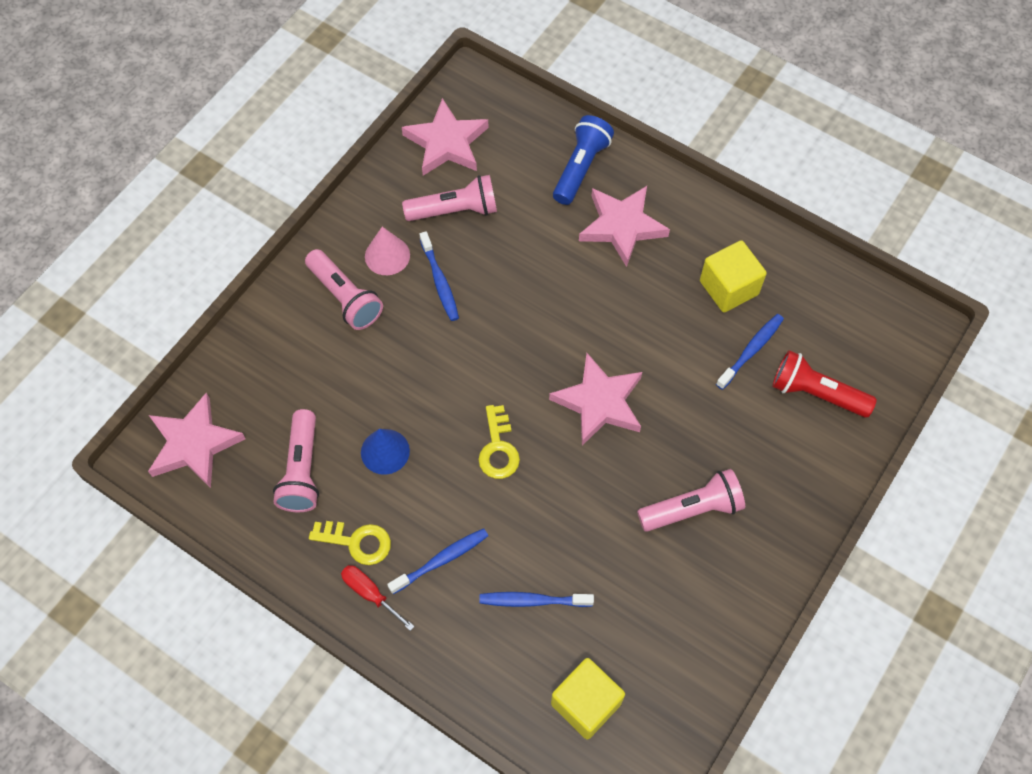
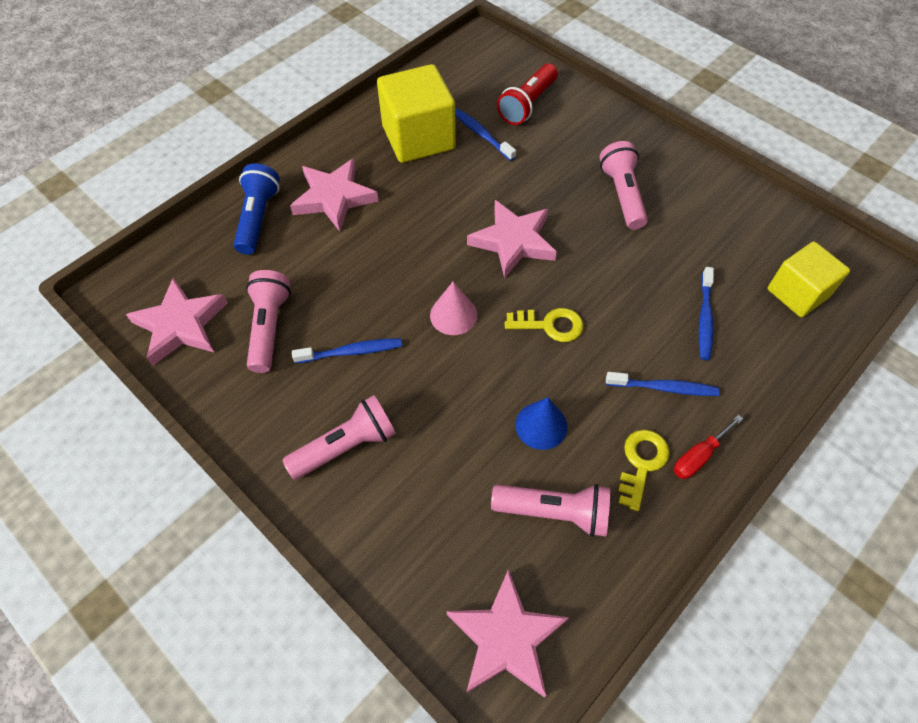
camera: 80 degrees left, 5 degrees down
pink cone [365,227,410,275] -> pink cone moved to [430,282,477,335]
blue toothbrush [387,528,488,594] -> blue toothbrush turned 120 degrees clockwise [606,372,719,396]
blue flashlight [553,115,614,205] -> blue flashlight turned 60 degrees clockwise [234,163,280,255]
yellow cube [700,240,767,312] -> yellow cube [377,64,456,163], size x1.52

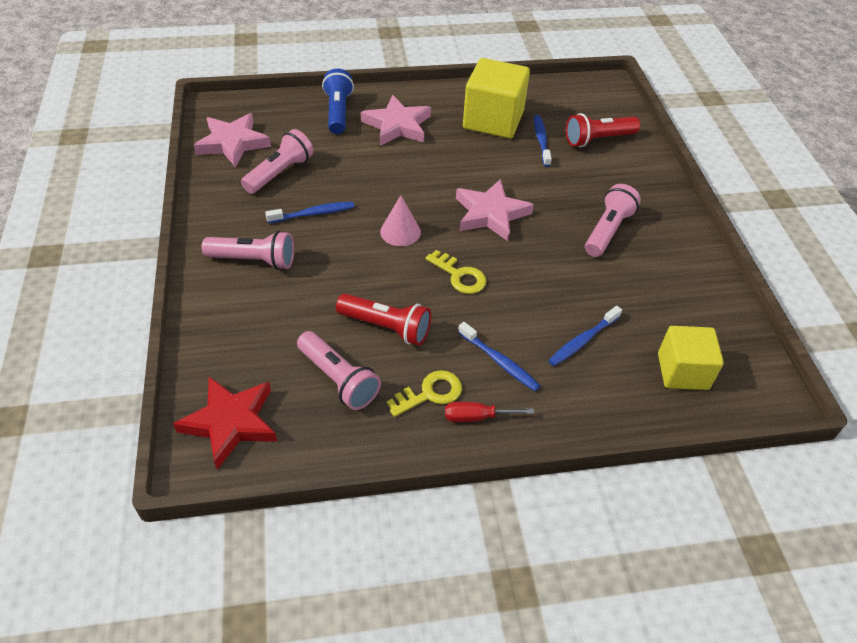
camera: 35 degrees right, 10 degrees down
blue flashlight [234,163,280,255] -> blue flashlight turned 45 degrees counterclockwise [322,69,354,134]
blue toothbrush [292,338,402,363] -> blue toothbrush turned 45 degrees counterclockwise [265,202,355,223]
pink star [447,570,569,698] -> red star [173,377,277,469]
blue cone [515,397,568,450] -> red flashlight [336,294,431,346]

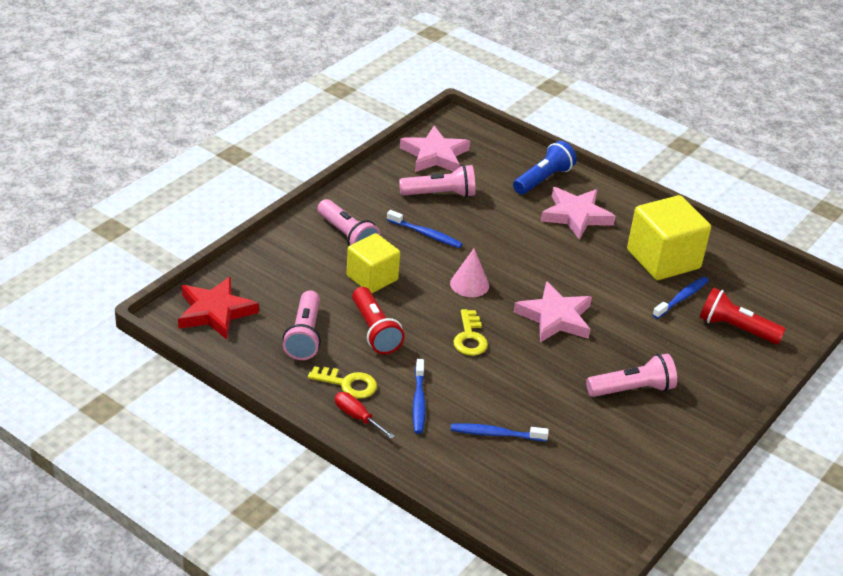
camera: 45 degrees right, 10 degrees down
yellow cube [658,326,724,390] -> yellow cube moved to [347,233,400,293]

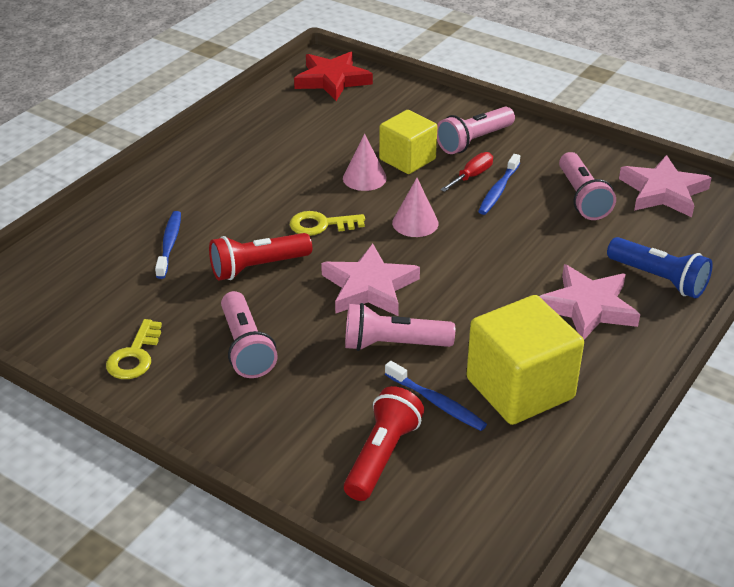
camera: 90 degrees right, 0 degrees up
pink flashlight [283,291,321,360] -> pink flashlight moved to [345,303,455,351]
yellow key [308,366,377,399] -> yellow key moved to [106,319,162,379]
red screwdriver [335,392,395,439] -> red screwdriver moved to [440,152,493,192]
red flashlight [352,287,405,354] -> red flashlight moved to [209,233,312,281]
blue toothbrush [413,359,426,434] -> none
none -> pink cone [343,134,387,191]

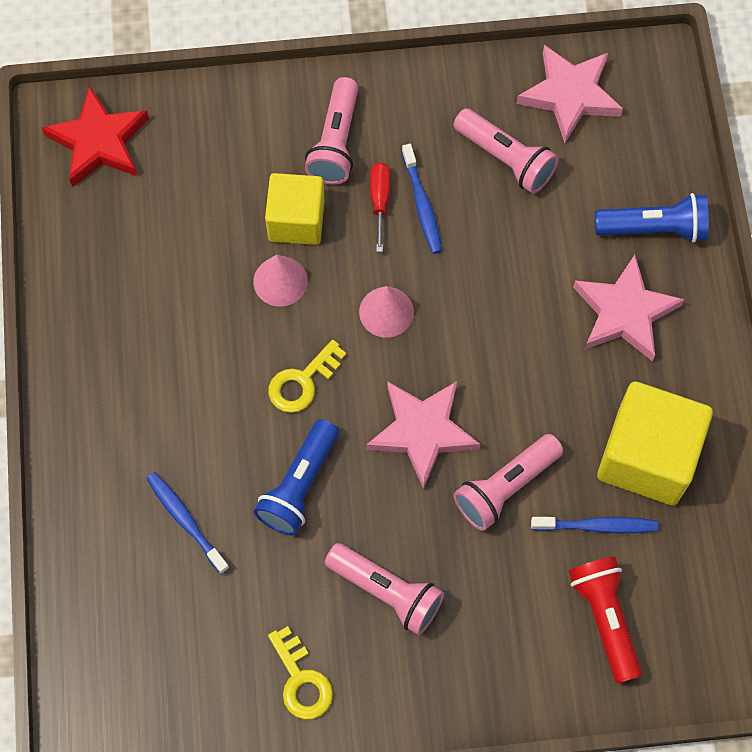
camera: 40 degrees left, 30 degrees up
red flashlight [209,233,312,281] -> blue flashlight [254,419,339,536]

